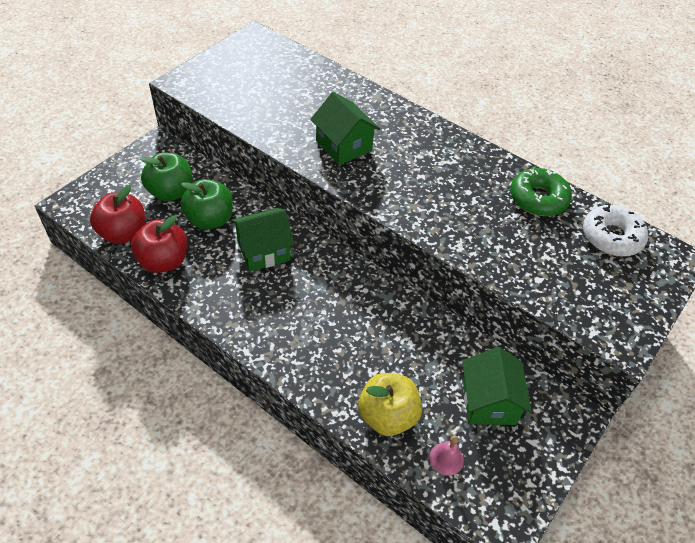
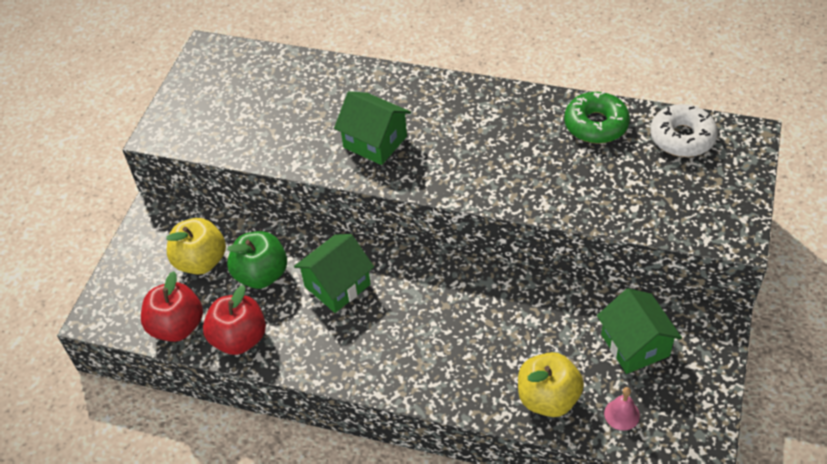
camera: 15 degrees left, 0 degrees up
green apple [141,152,193,202] -> yellow apple [166,218,226,275]

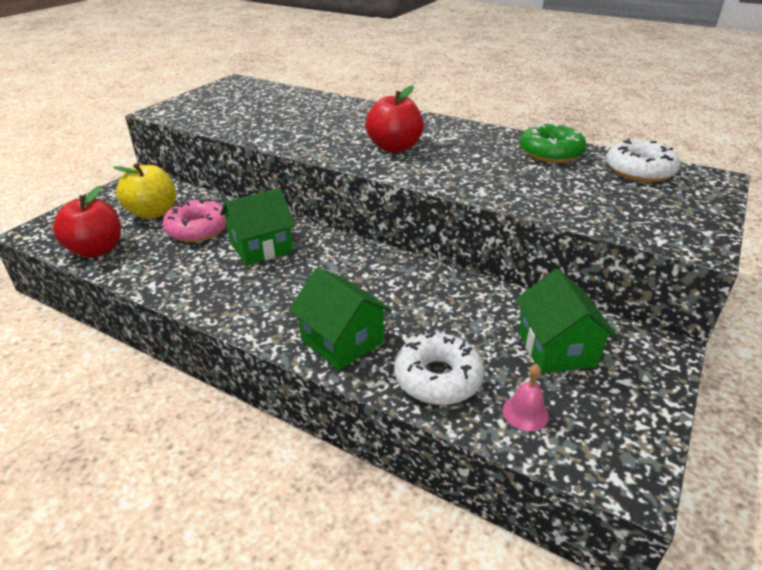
camera: 10 degrees right, 15 degrees down
red apple [203,285,266,355] -> red apple moved to [366,85,424,153]
green apple [227,231,287,289] -> pink donut [162,199,227,242]
green house [334,91,411,165] -> green house moved to [289,267,392,371]
yellow apple [518,352,584,417] -> white donut [394,332,484,405]

